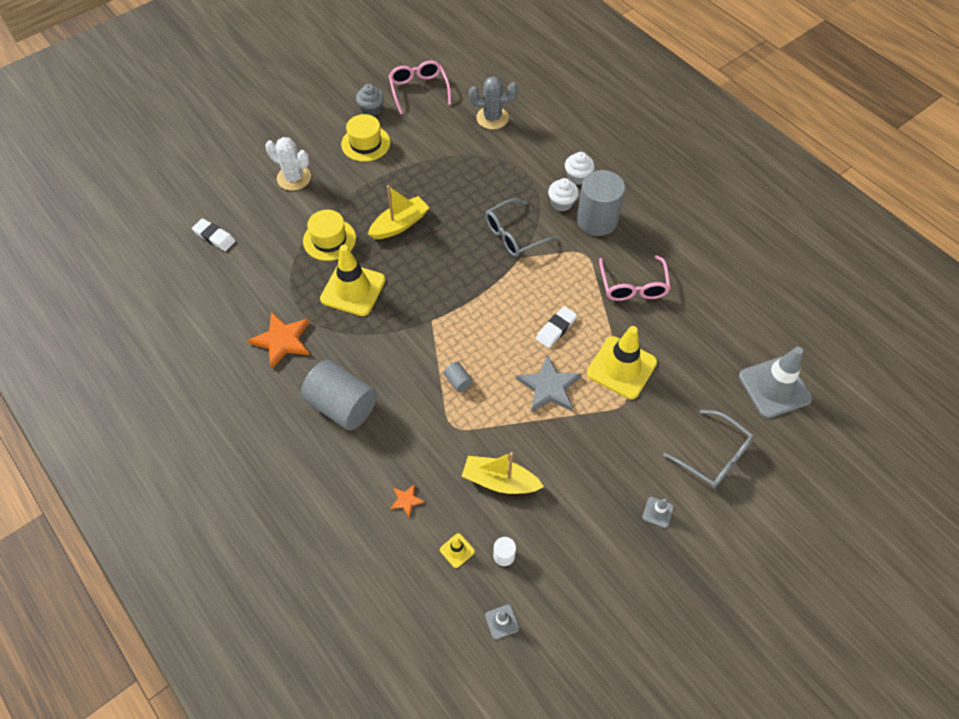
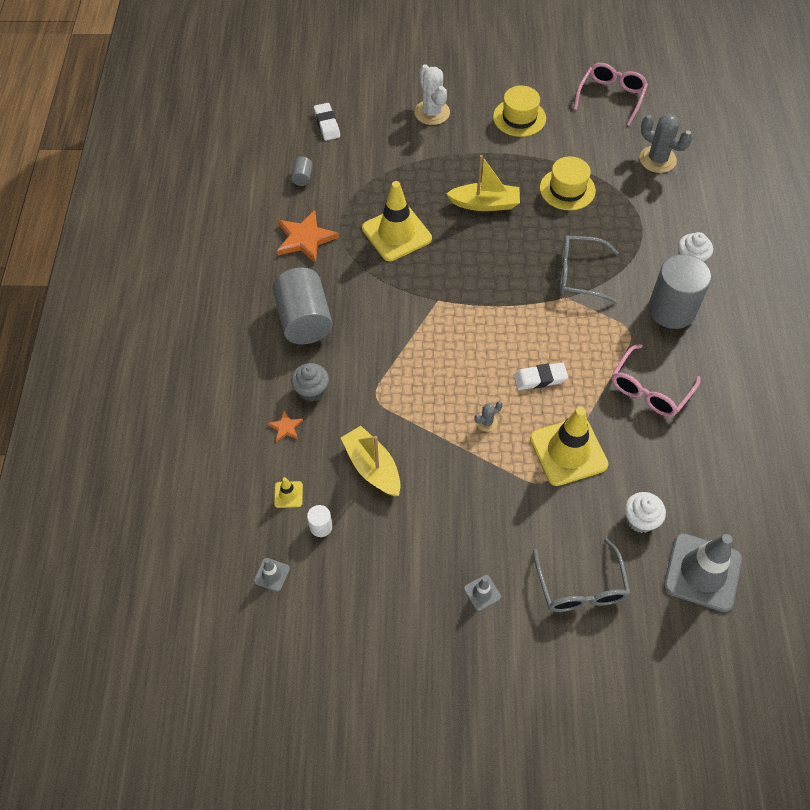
camera: 40 degrees right, 0 degrees up
yellow hat [303,210,356,261] -> yellow hat moved to [540,156,596,210]
grey cupcake [356,84,384,116] -> grey cupcake moved to [291,363,329,402]
grey cylinder [444,362,473,392] -> grey cylinder moved to [291,157,313,186]
grey star [516,355,582,412] -> grey cactus [474,401,503,432]
white cupcake [548,178,579,211] -> white cupcake moved to [625,492,666,533]

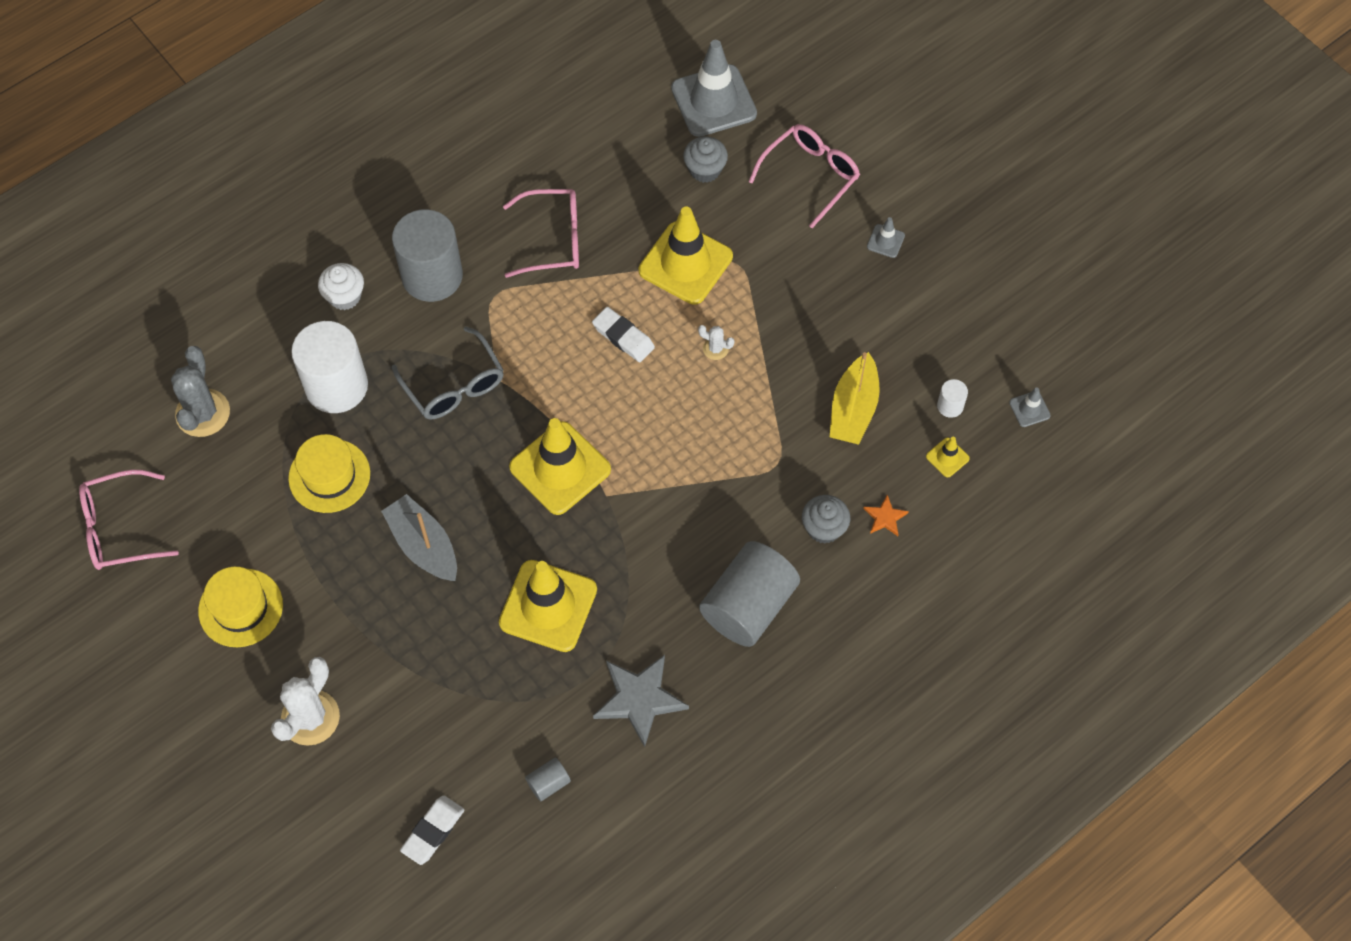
camera: 130 degrees left, 5 degrees up
orange star [277,210,339,264] -> grey star [593,655,689,747]
yellow boat [446,155,520,211] -> grey boat [381,494,457,581]
grey cactus [474,401,503,432] -> white cactus [698,325,735,360]
grey glasses [533,538,630,612] -> pink glasses [748,124,860,228]
white cupcake [625,492,666,533] -> grey cupcake [683,136,728,183]
none -> white cylinder [291,321,368,413]
none -> yellow traffic cone [509,418,611,515]

